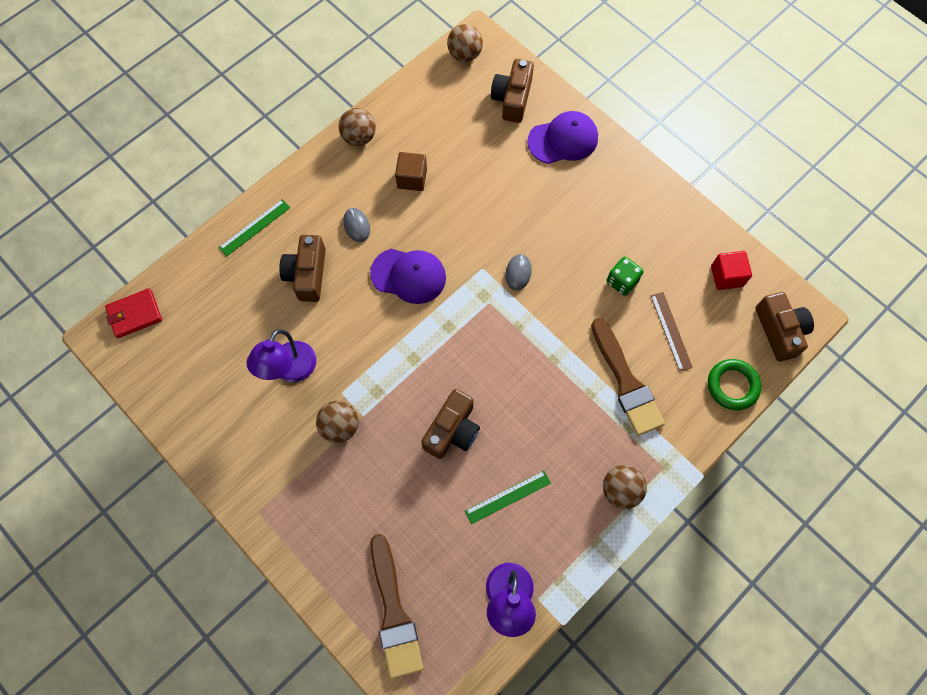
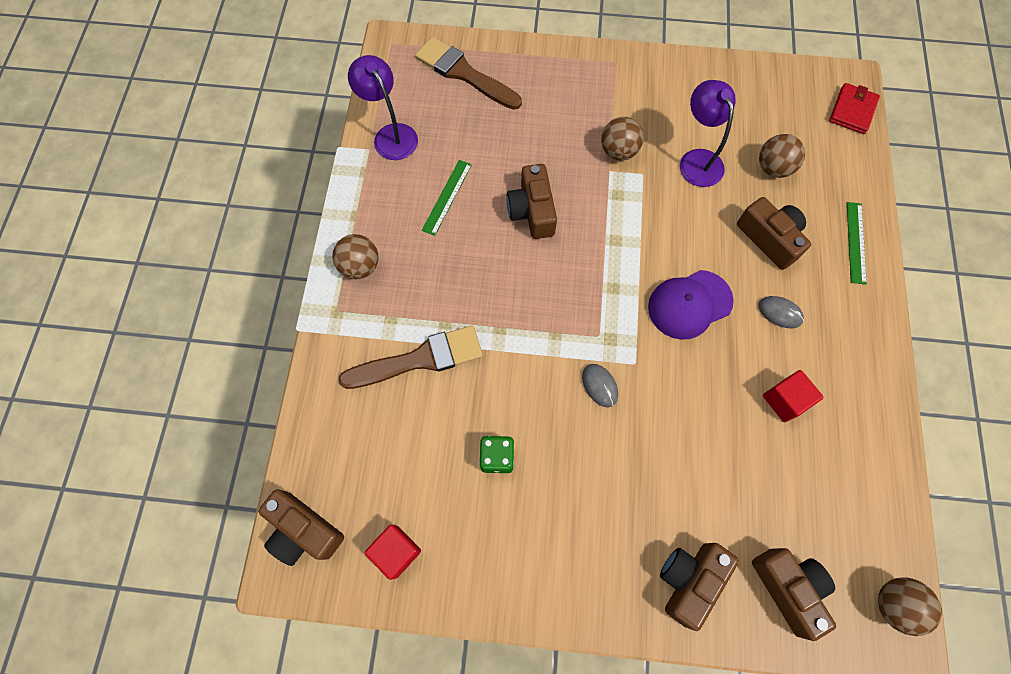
camera: 140 degrees right, 0 degrees up
brown ball [339,108,376,146] -> brown ball moved to [759,134,805,178]
brown cube [395,152,427,191] -> red cube [763,370,824,422]
purple cap [527,111,598,164] -> brown camera [660,543,739,631]
brown brush [591,318,665,436] -> brown brush turned 135 degrees clockwise [338,325,483,389]
brown ruler [651,292,693,371] -> none
green ring [708,359,761,410] -> none

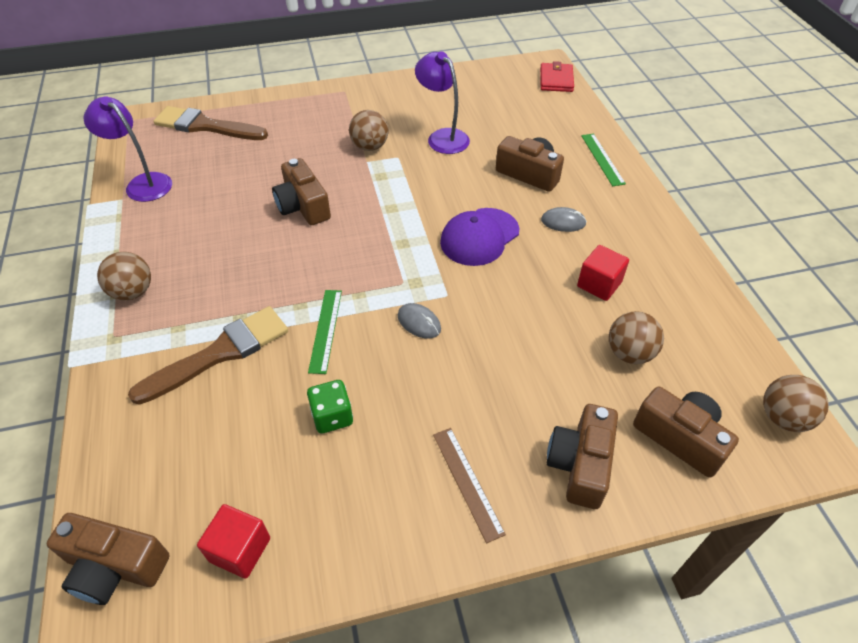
camera: 20 degrees left, 20 degrees down
green ruler [422,160,472,236] -> green ruler moved to [308,290,342,374]
brown ball [759,134,805,178] -> brown ball moved to [609,311,664,364]
none -> brown ruler [433,428,506,543]

